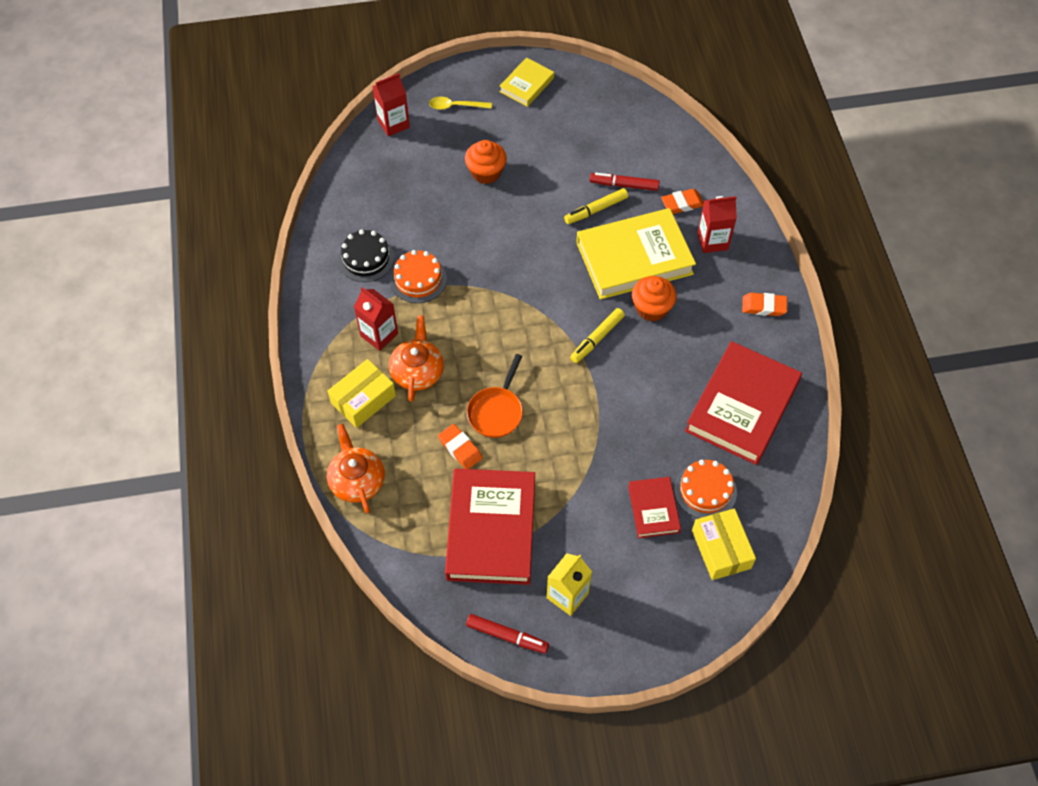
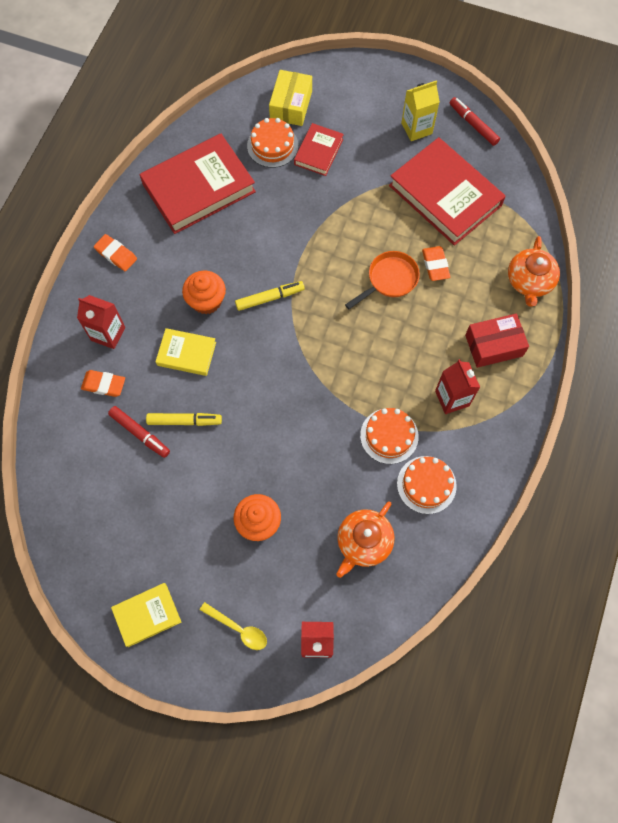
camera: 150 degrees left, 10 degrees up
yellow box [328,359,396,428] -> red box [465,313,529,368]
black cake [338,229,394,282] -> orange cake [397,456,457,514]
orange teapot [389,315,444,402] -> orange teapot moved to [336,502,394,578]
red book [445,468,535,585] -> red book turned 75 degrees counterclockwise [389,137,506,246]
yellow book [576,208,696,300] -> yellow book [155,328,216,376], size x0.52

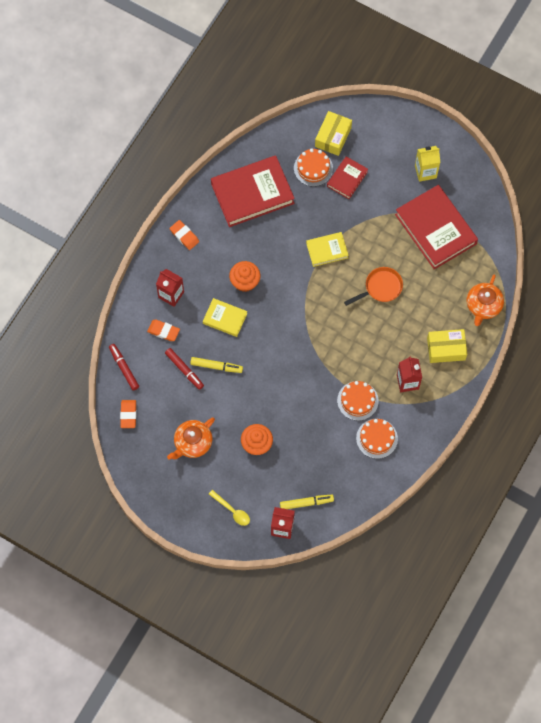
camera: 10 degrees right, 0 degrees up
yellow book [111,583,181,647] -> yellow book moved to [306,232,349,267]
yellow marker [235,281,305,311] -> yellow marker moved to [280,495,334,509]
orange teapot [336,502,394,578] -> orange teapot moved to [167,418,215,460]
orange eraser [422,246,450,281] -> orange eraser moved to [120,400,137,428]
red marker [449,97,500,146] -> red marker moved to [109,344,139,390]
red box [465,313,529,368] -> yellow box [427,329,467,363]

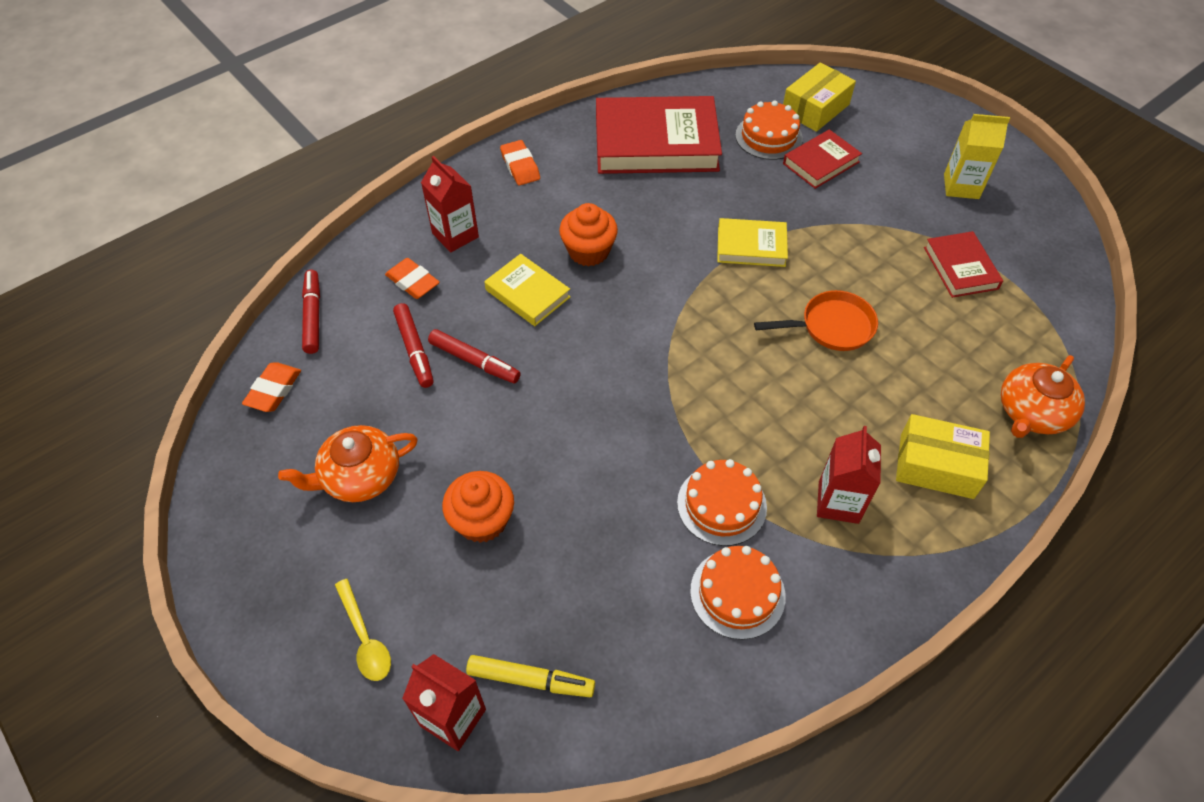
camera: 20 degrees right, 15 degrees down
yellow marker [190,357,243,373] -> red marker [428,329,521,383]
red book [395,185,478,270] -> red book [924,231,1003,298], size x0.52

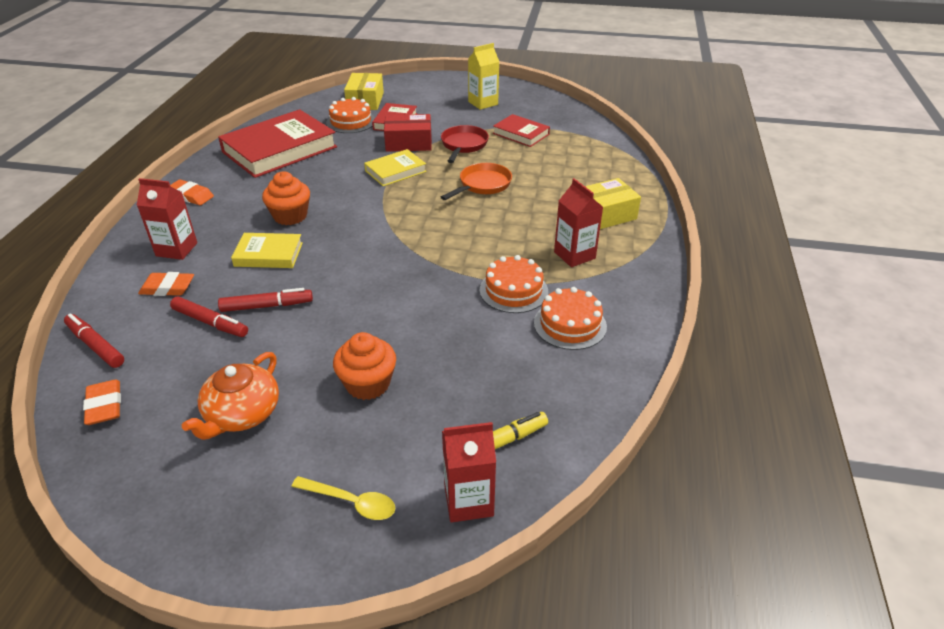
camera: 40 degrees left, 15 degrees down
orange teapot [1001,355,1085,438] -> none
none -> red box [384,114,432,152]
none -> red pan [441,125,489,163]

